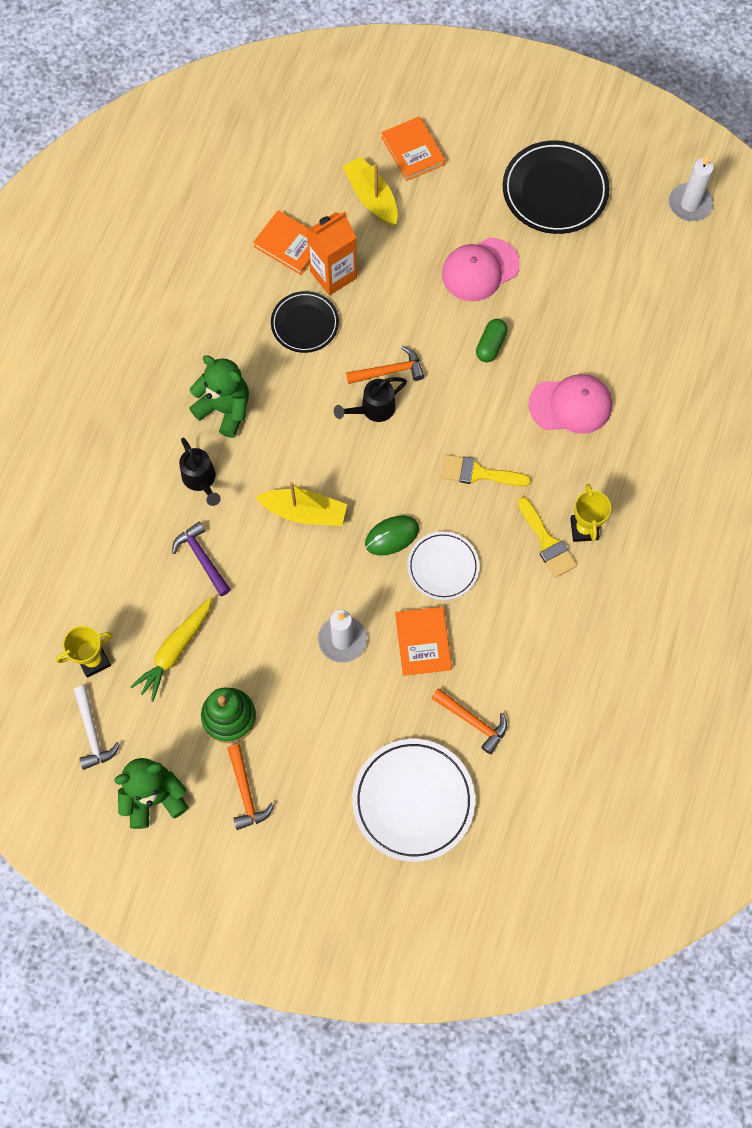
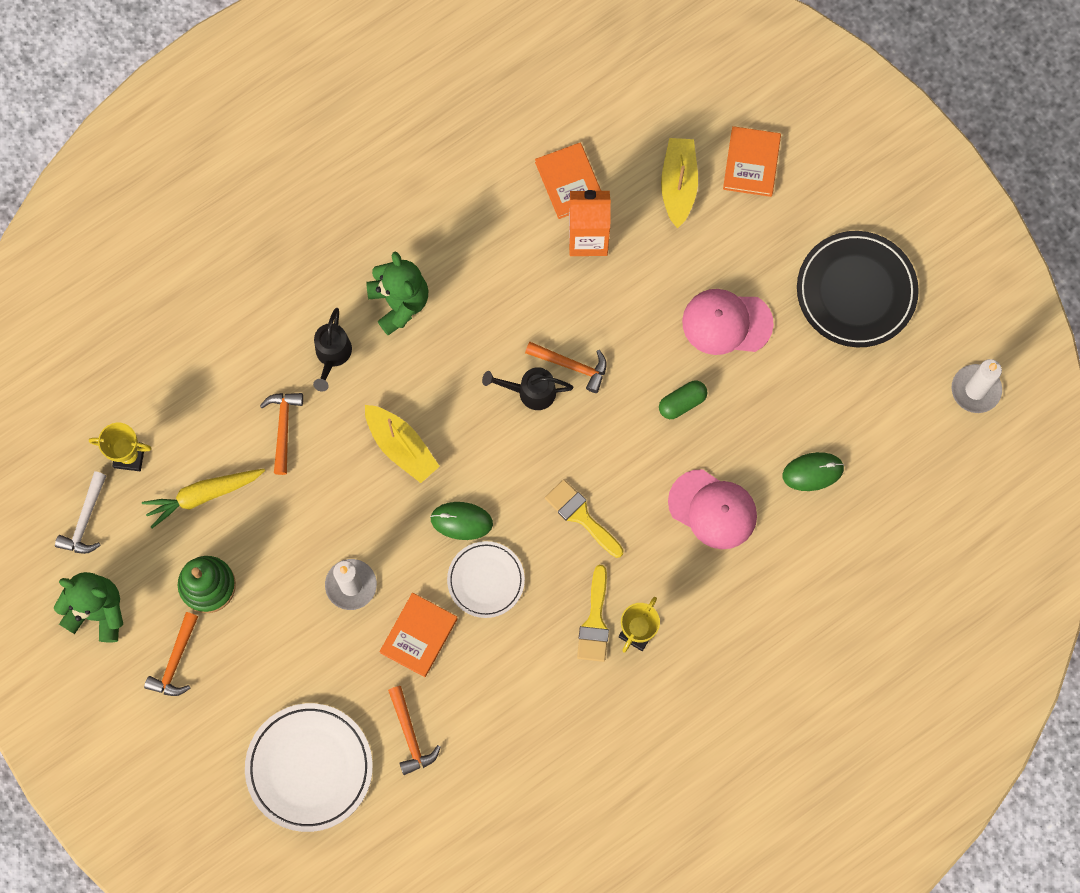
camera: 35 degrees right, 5 degrees up
purple hammer [172,522,231,596] -> orange hammer [260,393,303,475]
black plate [271,291,339,353] -> none
none -> green mouse [783,452,844,491]

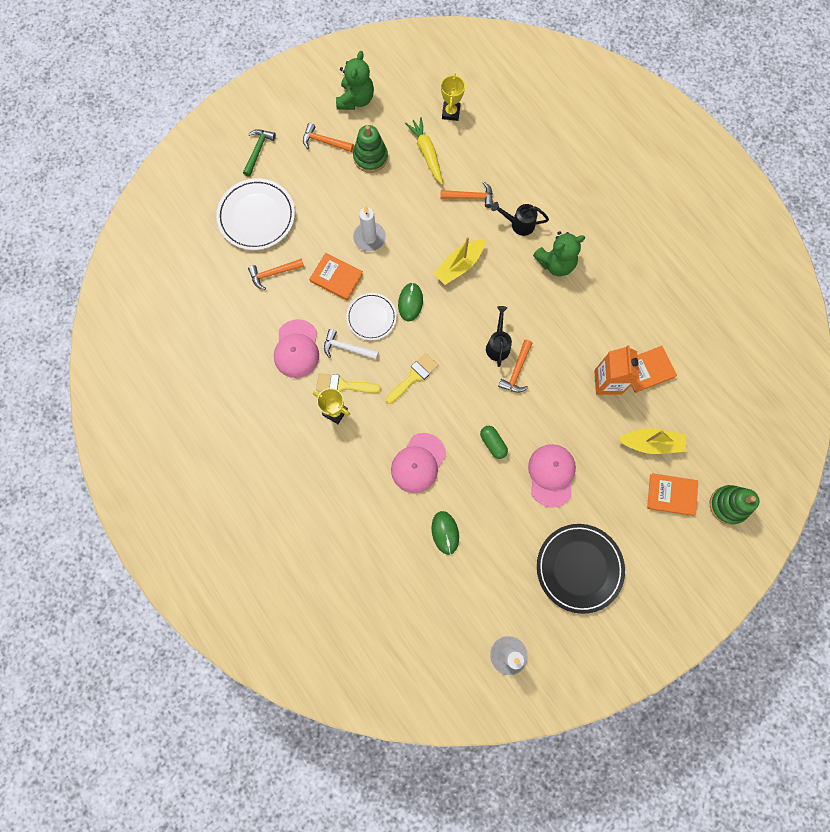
camera: 90 degrees right, 0 degrees up
white hammer [55,471,107,554] -> white hammer moved to [324,329,379,360]
none -> green hammer [243,129,276,177]
none -> pink cap [274,319,319,378]
none -> green stacking toy [709,485,759,525]

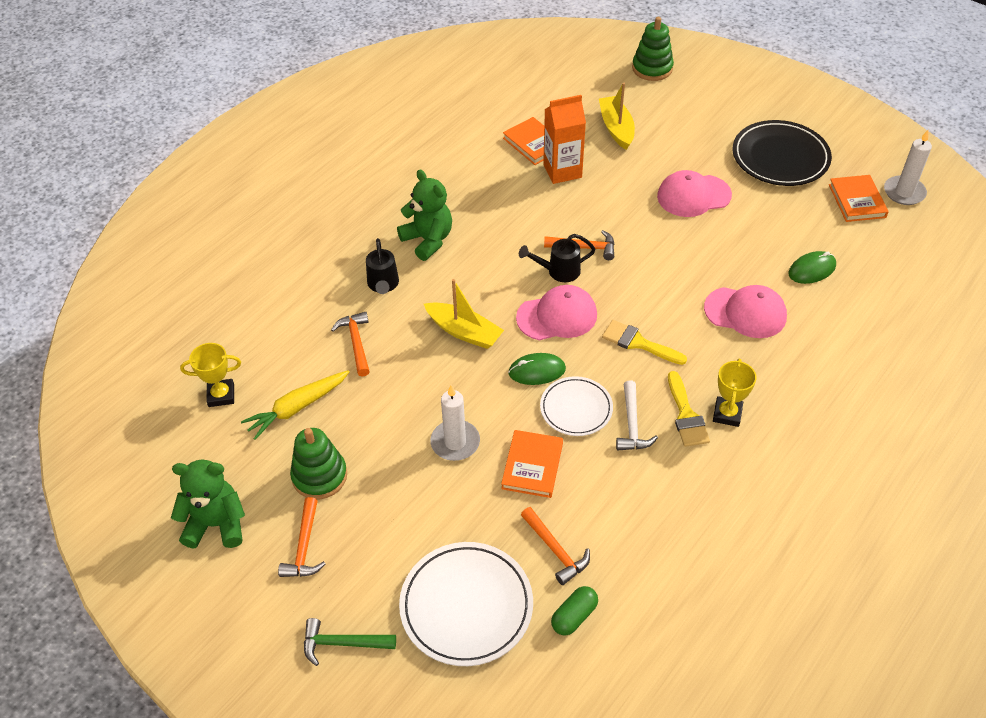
camera: 105 degrees left, 25 degrees down
pink cap [274,319,319,378] -> pink cap moved to [516,285,597,340]
green capsule [480,426,508,459] -> green capsule moved to [551,586,598,635]
orange book [647,473,698,516] -> orange book moved to [829,175,889,222]

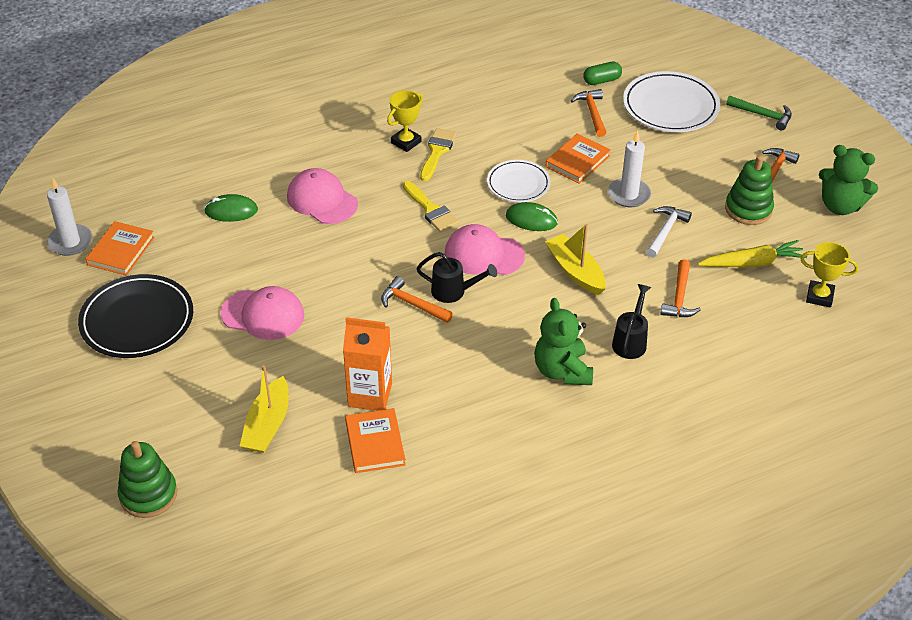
camera: 155 degrees left, 5 degrees down
white hammer [616,381,658,450] -> white hammer moved to [646,206,692,258]

